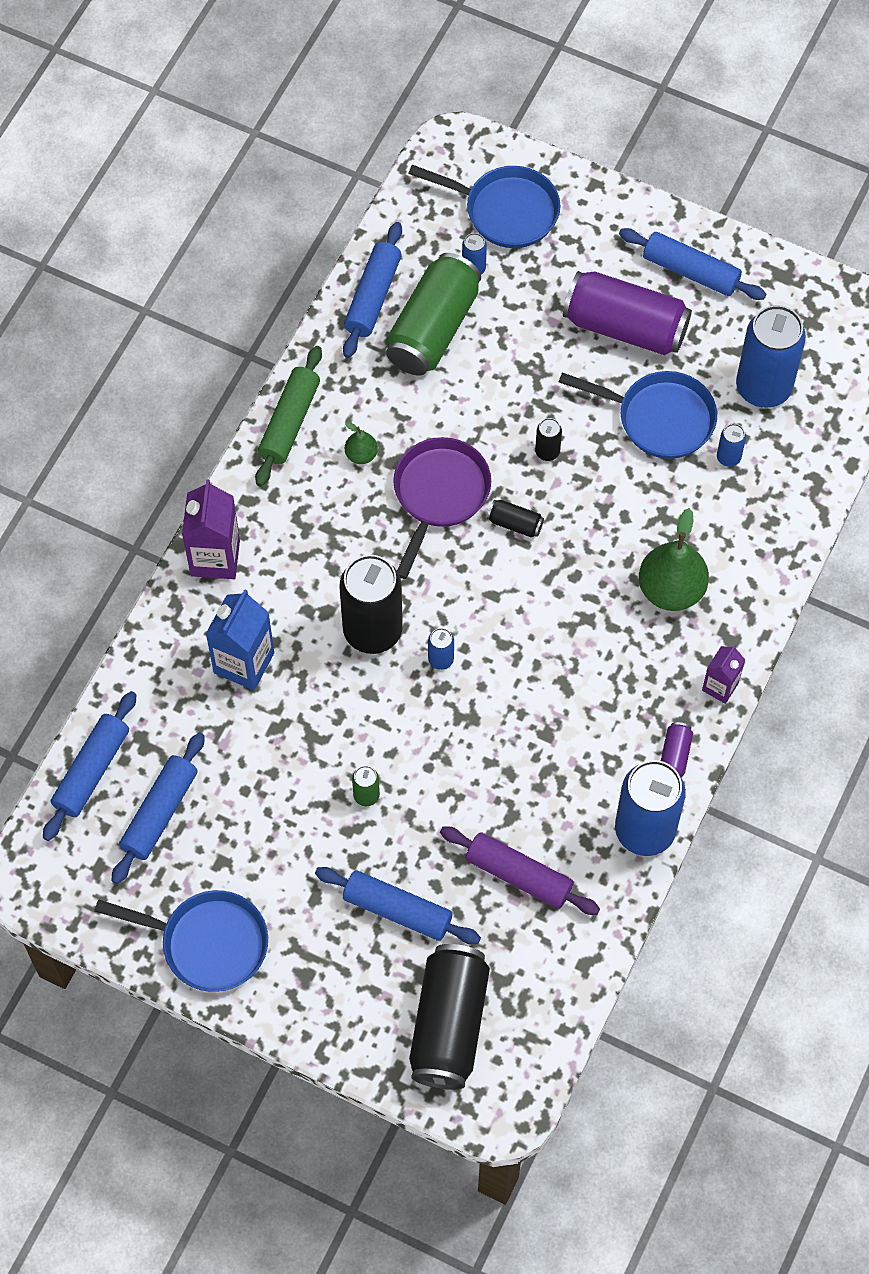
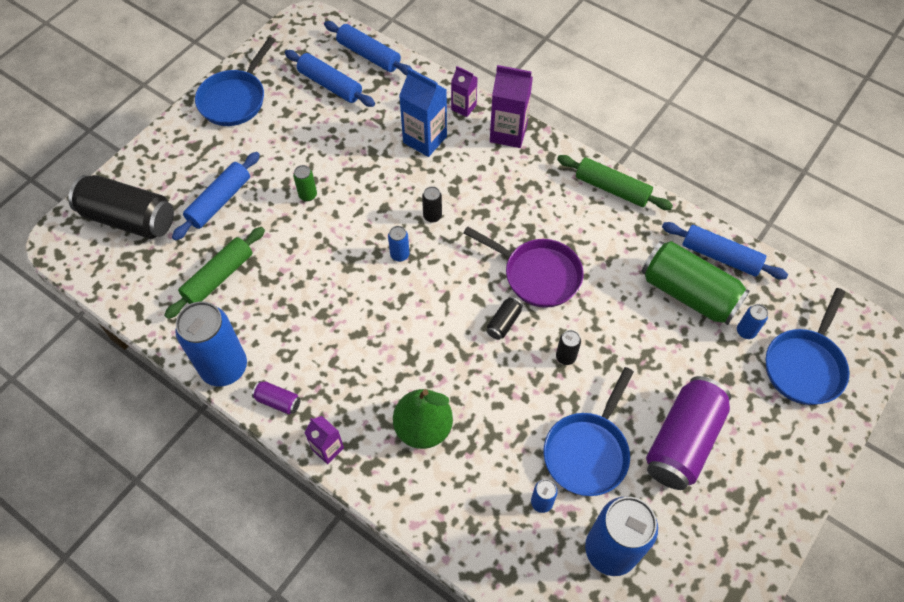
camera: 100 degrees right, 5 degrees down
black can [339,555,403,654] -> black can [422,186,442,223], size x0.43
green pear [345,421,378,464] -> none
purple rolling pin [440,826,600,915] -> green rolling pin [164,227,265,319]
blue rolling pin [619,228,766,300] -> none
none -> purple carton [451,66,478,117]

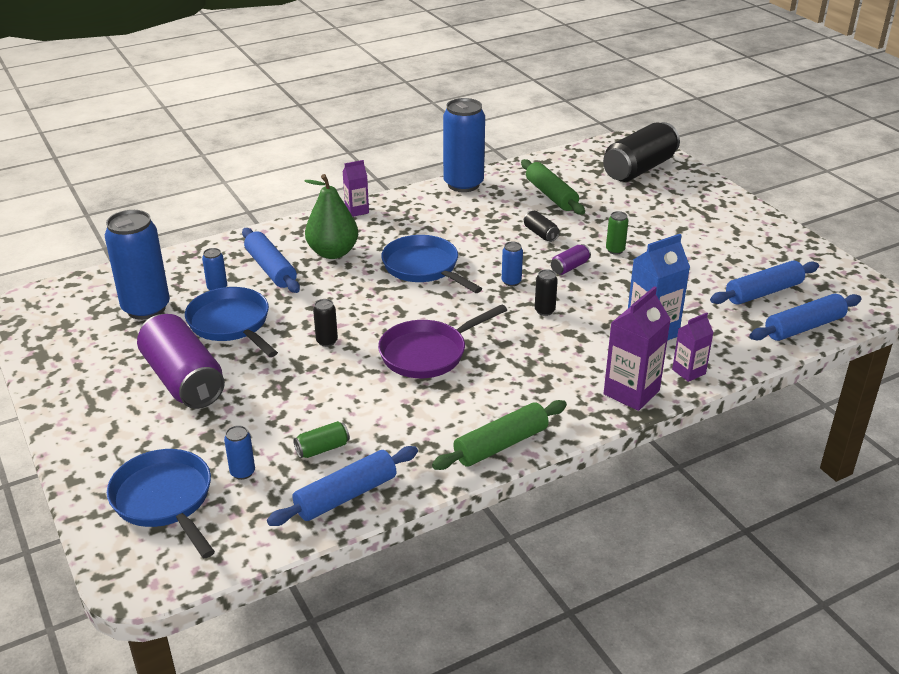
camera: 115 degrees right, 25 degrees down
blue rolling pin [172,152,260,241] -> blue rolling pin moved to [242,228,300,293]
blue pan [195,37,275,126] -> blue pan moved to [381,235,482,293]
purple can [252,381,301,414] -> purple can moved to [551,244,591,275]
black can [487,297,523,340] -> black can moved to [524,211,560,242]
green can [641,241,750,325] -> green can [293,421,350,458], size x0.43

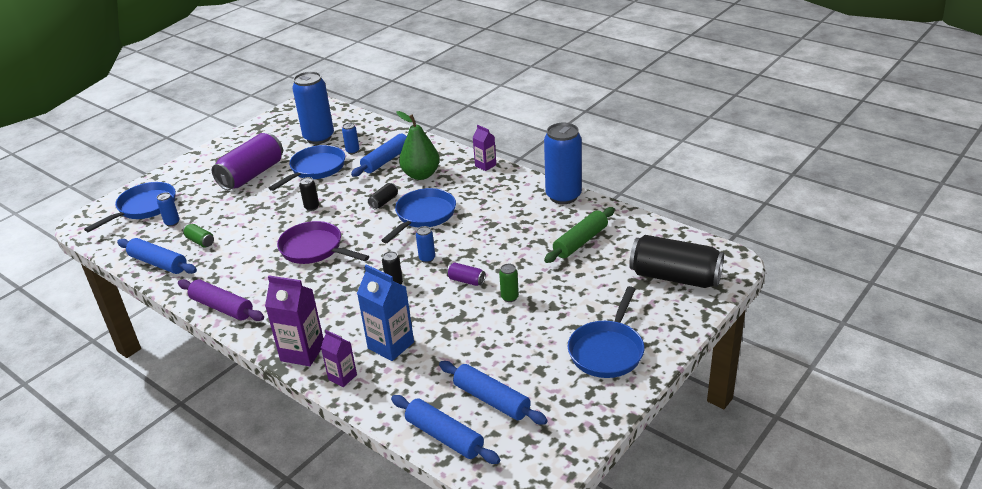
camera: 70 degrees right, 0 degrees up
green rolling pin [432,400,567,470] -> purple rolling pin [178,279,264,321]
black can [524,211,560,242] -> black can moved to [368,183,398,209]
none -> blue pan [568,286,644,378]

